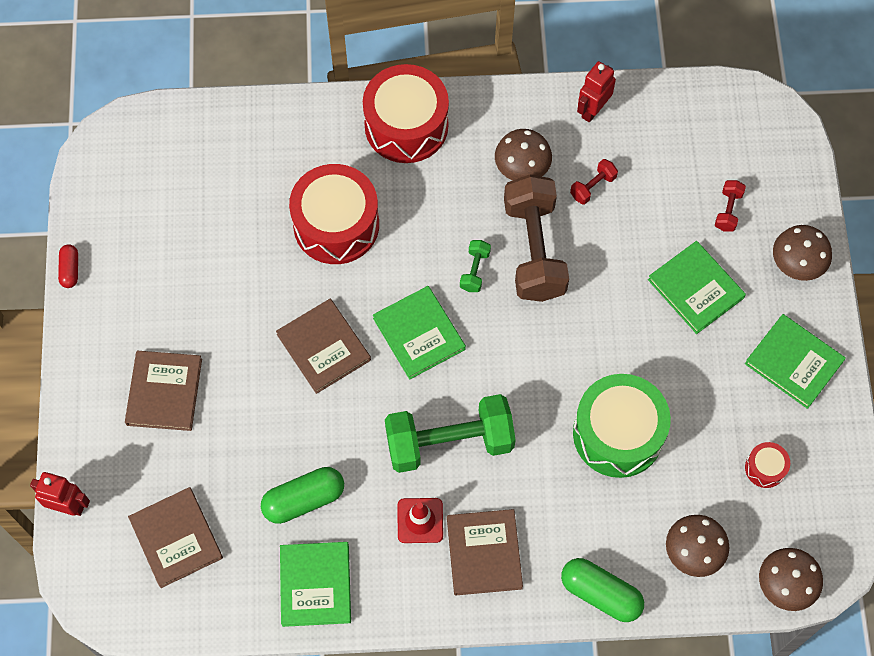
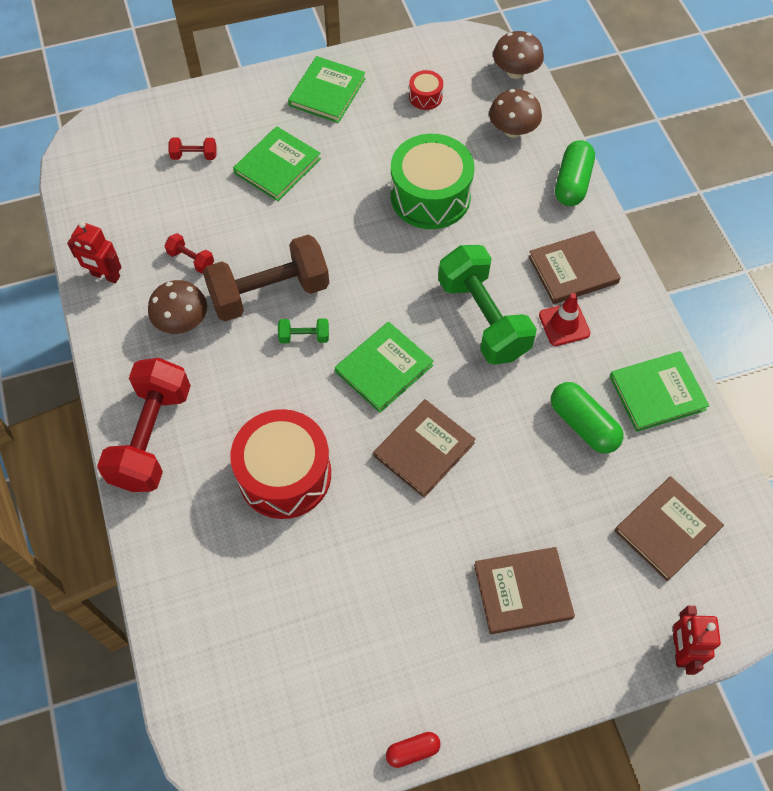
camera: 105 degrees left, 5 degrees down
red drum [363,64,449,163] -> red dumbbell [97,358,191,492]
brown mushroom [773,225,832,281] -> none

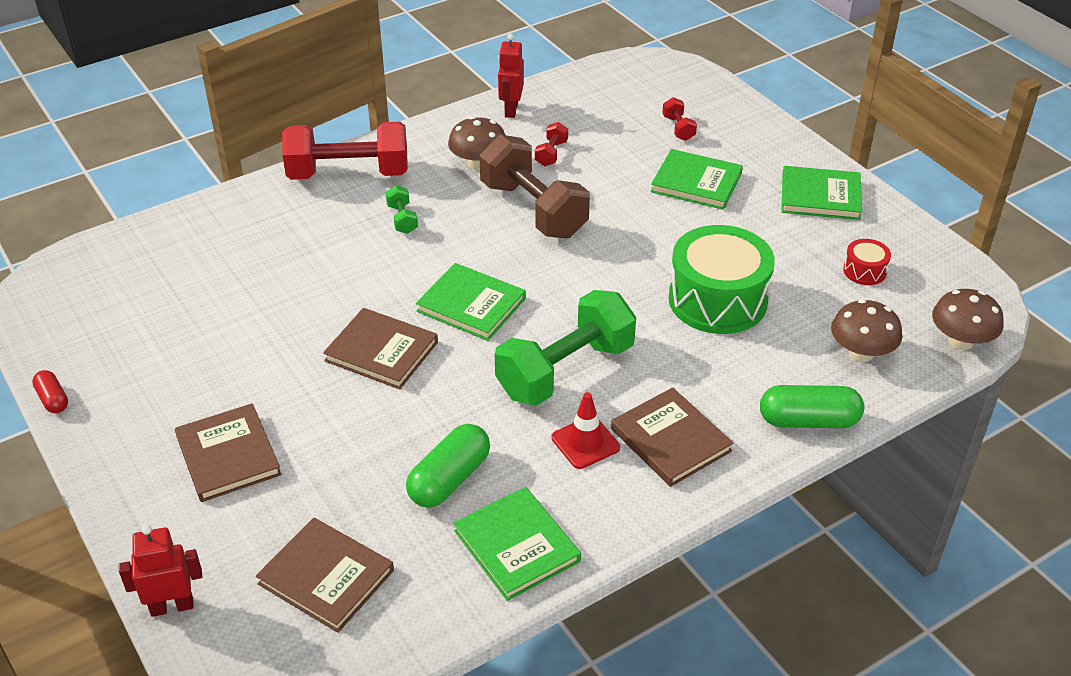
camera: 75 degrees right, 20 degrees down
red drum [230,409,331,519] -> none
green dumbbell [278,318,329,344] -> green dumbbell moved to [386,185,418,234]

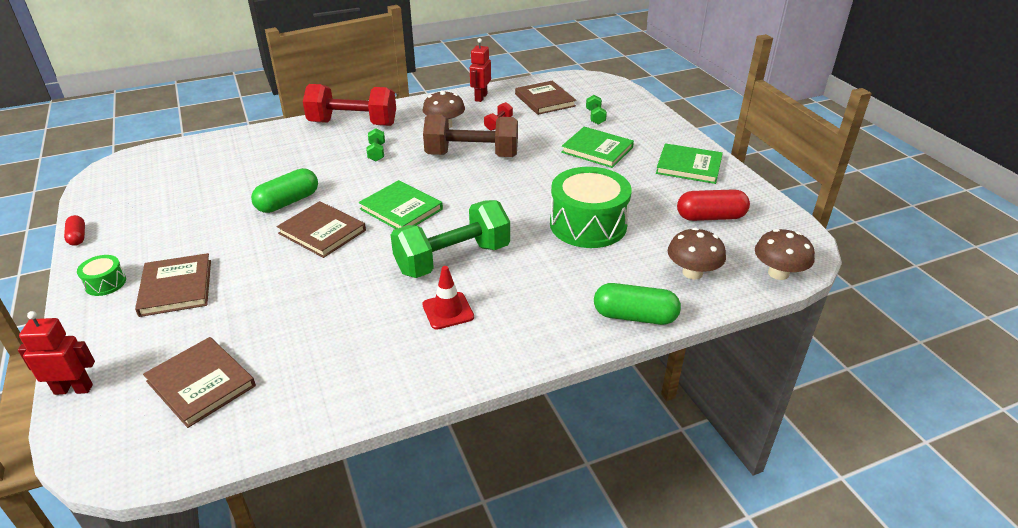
camera: 10 degrees right, 5 degrees down
green capsule [406,424,490,508] -> green capsule moved to [251,168,318,213]
green book [454,487,581,601] -> none
brown dumbbell [479,134,590,238] -> brown dumbbell turned 60 degrees counterclockwise [423,114,518,157]
brown book [611,387,734,487] -> brown book moved to [515,81,576,115]
red dumbbell [662,97,697,141] -> green dumbbell [586,95,607,125]
red drum [843,239,891,285] -> red capsule [677,189,750,221]
none -> green drum [77,255,126,296]

